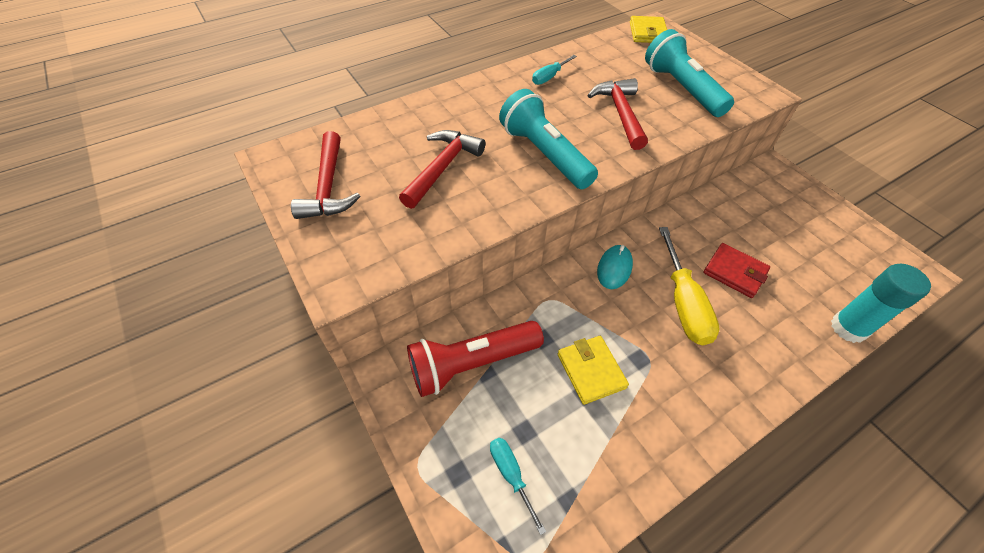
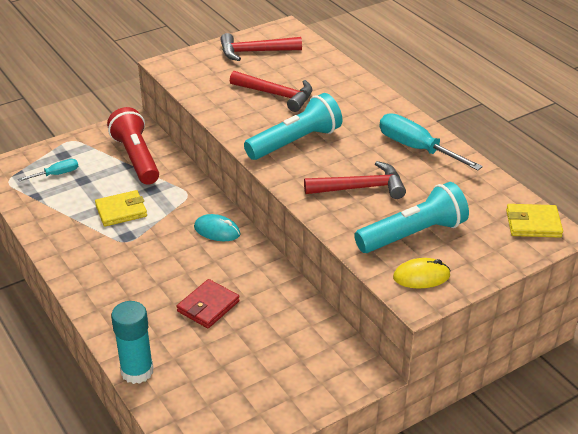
camera: 90 degrees right, 15 degrees down
turquoise screwdriver [532,55,577,85] -> turquoise screwdriver [380,113,483,170], size x1.83
yellow screwdriver [659,227,720,345] -> none
none -> yellow mouse [393,258,450,289]

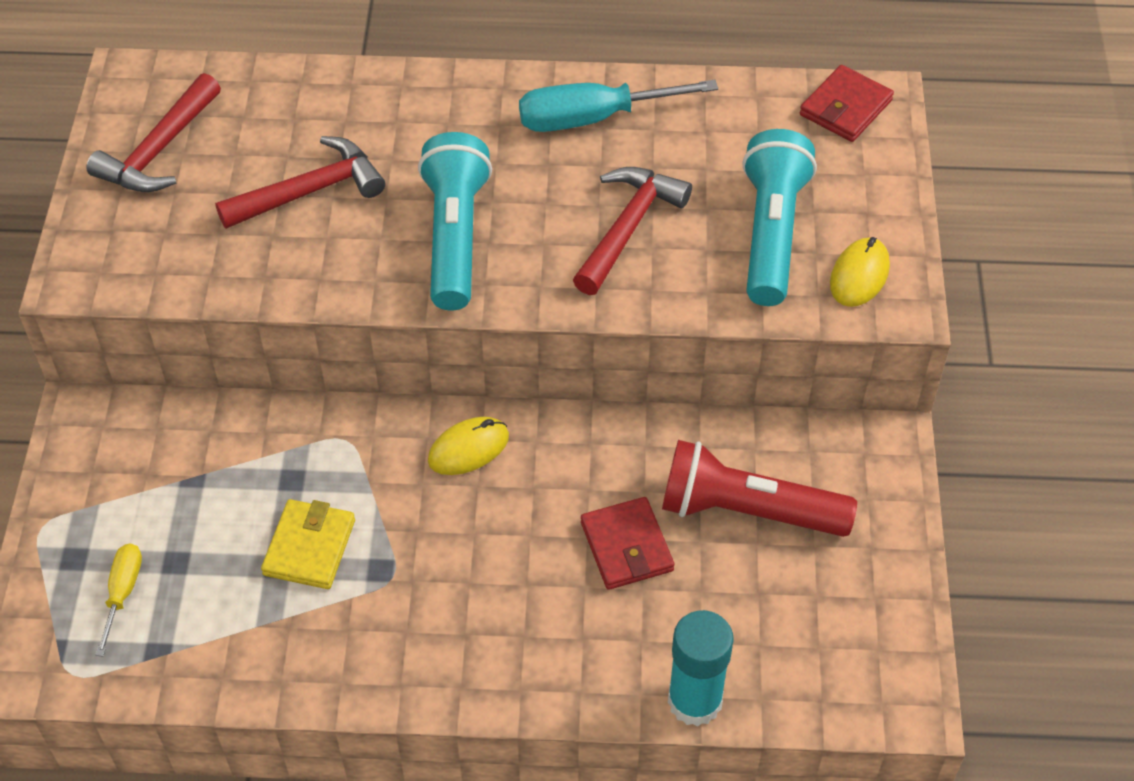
camera: 55 degrees left, 15 degrees up
turquoise screwdriver [18,159,78,181] -> yellow screwdriver [95,544,142,656]
red flashlight [107,107,159,185] -> red flashlight moved to [662,440,857,537]
turquoise mouse [194,214,240,241] -> yellow mouse [428,417,509,475]
yellow wallet [506,204,563,238] -> red wallet [800,65,894,142]

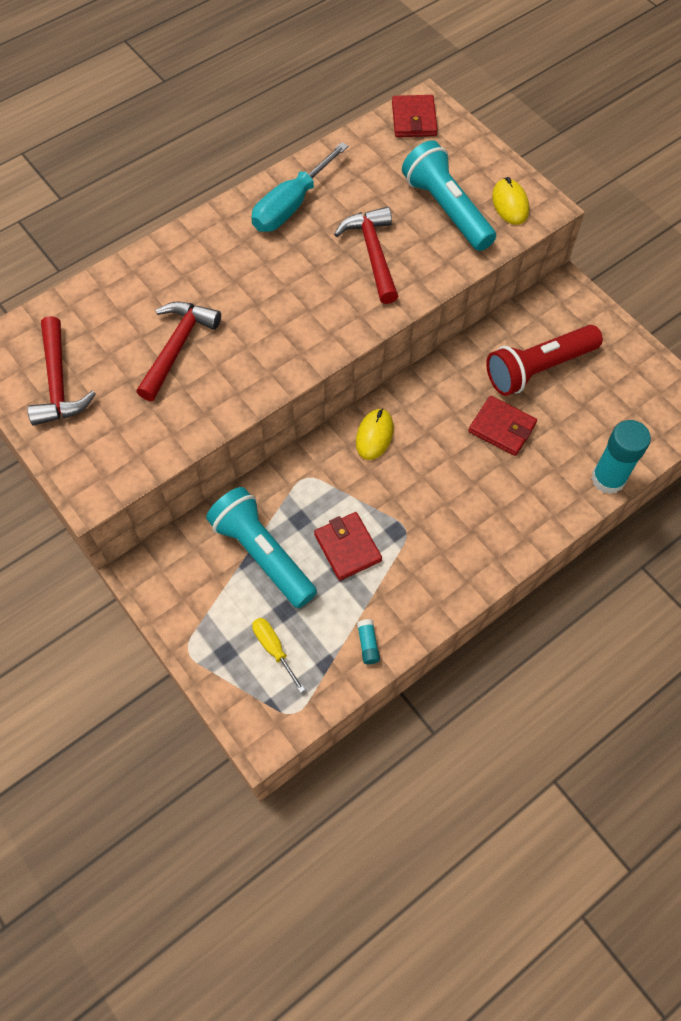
camera: 40 degrees left, 10 degrees up
yellow wallet [261,499,355,589] -> red wallet [314,512,382,581]
turquoise flashlight [418,132,492,311] -> turquoise flashlight moved to [206,487,317,608]
none -> turquoise glue stick [357,619,380,664]

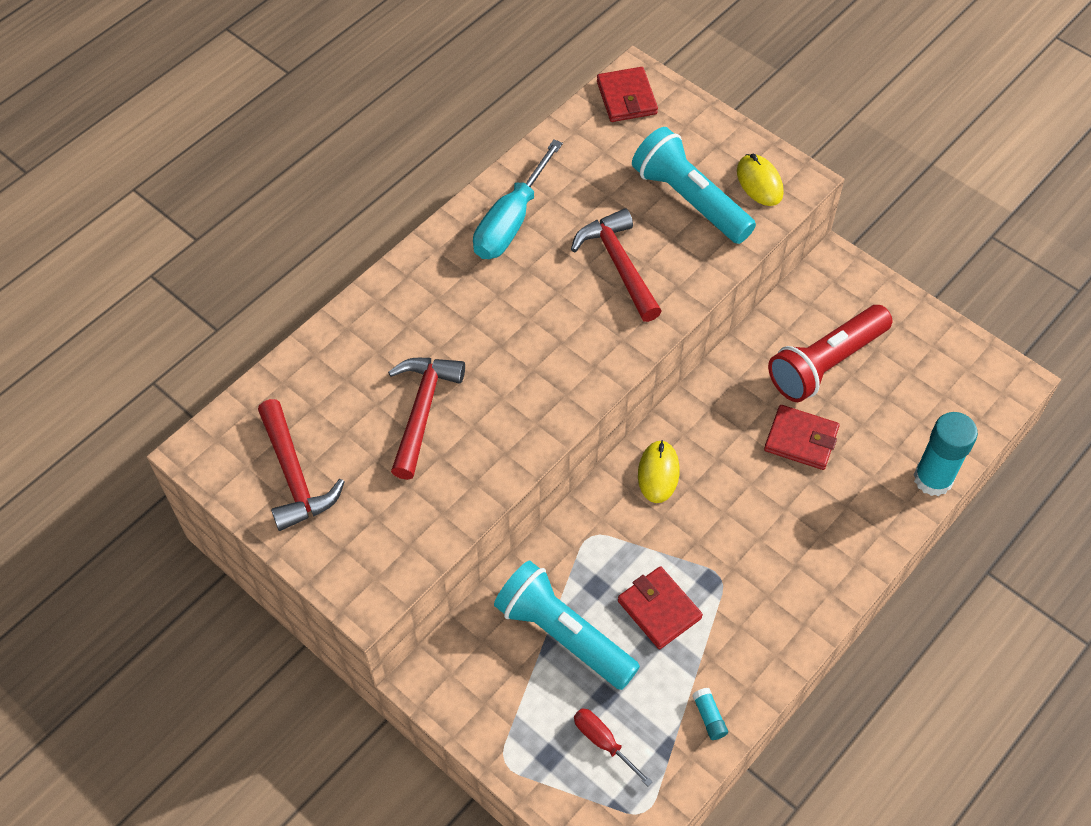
camera: 10 degrees left, 5 degrees down
yellow screwdriver [252,618,305,693] -> red screwdriver [574,708,652,786]

